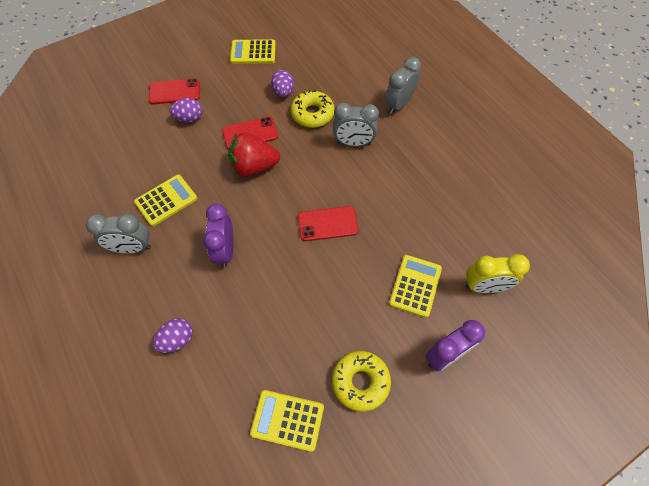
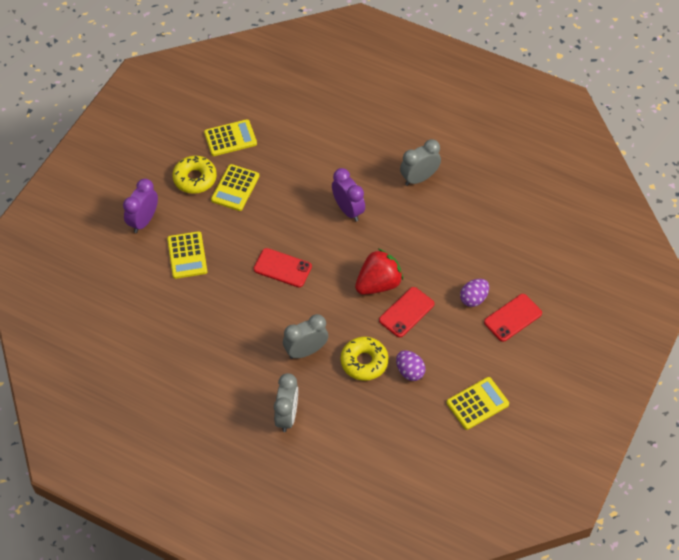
camera: 150 degrees right, 5 degrees down
yellow calculator [134,174,197,226] -> yellow calculator moved to [211,164,259,211]
purple egg [153,318,193,353] -> none
red phone [298,206,359,241] -> red phone turned 60 degrees clockwise [253,248,312,287]
yellow clock [466,254,530,293] -> none

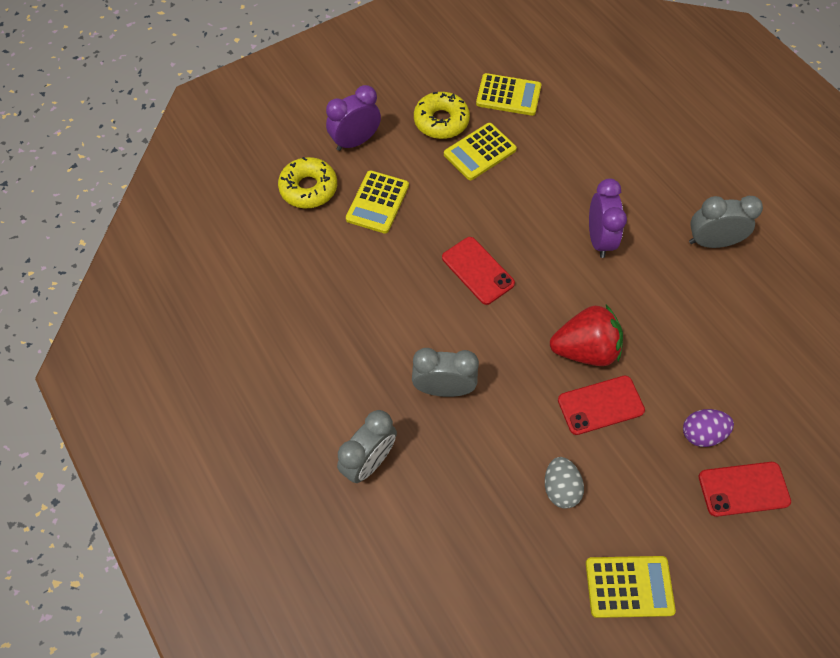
camera: 30 degrees right, 5 degrees up
yellow donut [341,337,388,381] -> yellow donut moved to [278,157,337,208]
purple egg [396,350,426,381] -> grey egg [545,457,584,509]

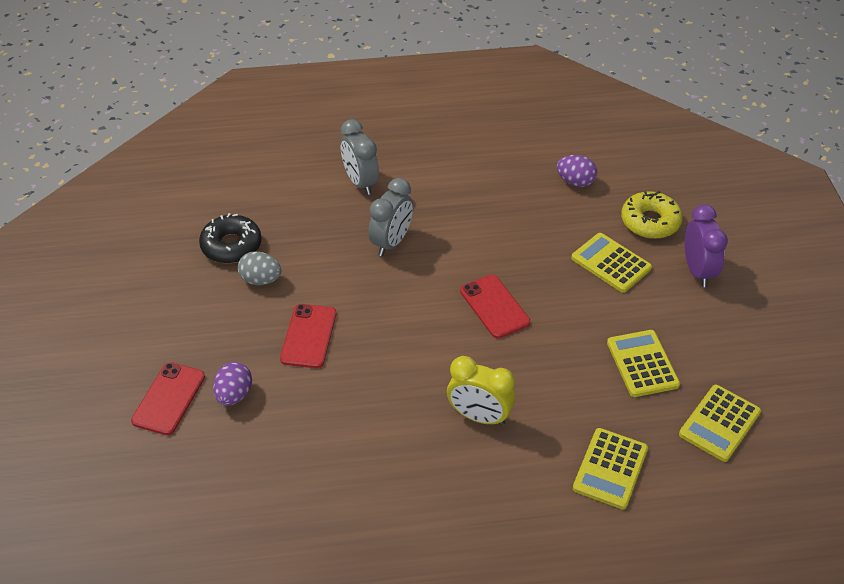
camera: 115 degrees right, 15 degrees down
yellow donut [414,92,470,139] -> none
red phone [442,237,515,305] -> red phone turned 75 degrees clockwise [460,275,530,339]
red strawberry [550,305,623,366] -> none
yellow calculator [586,556,676,618] -> yellow calculator moved to [573,428,648,509]
purple clock [589,178,627,258] -> yellow clock [447,356,515,426]
grey clock [689,196,763,248] -> none
none -> black donut [199,213,262,263]
none -> purple egg [557,155,597,187]

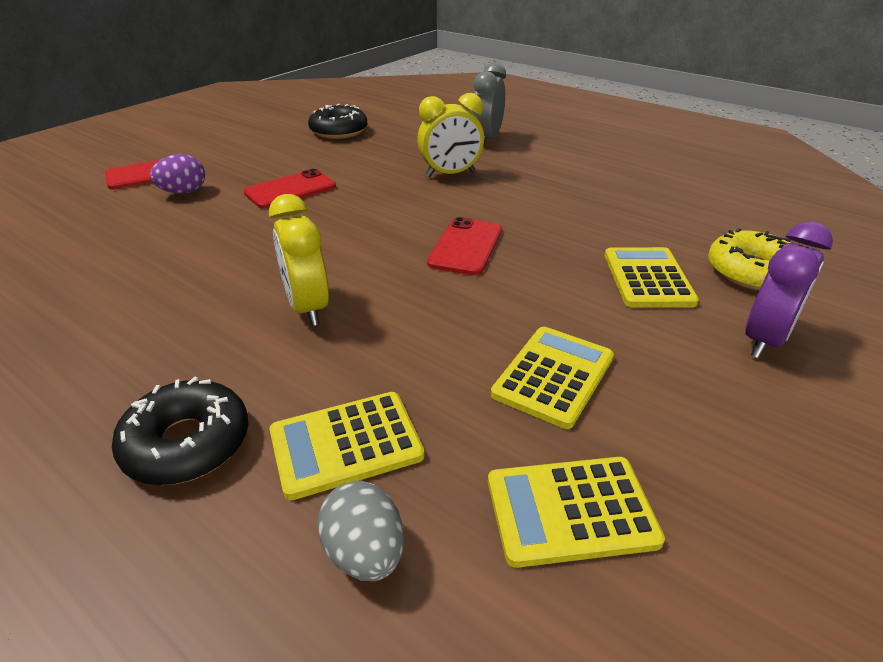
camera: 45 degrees right, 10 degrees down
grey egg [238,251,281,285] -> grey egg moved to [317,481,404,582]
grey clock [368,178,413,256] -> yellow clock [417,93,484,177]
purple egg [557,155,597,187] -> none
none -> black donut [112,377,248,485]

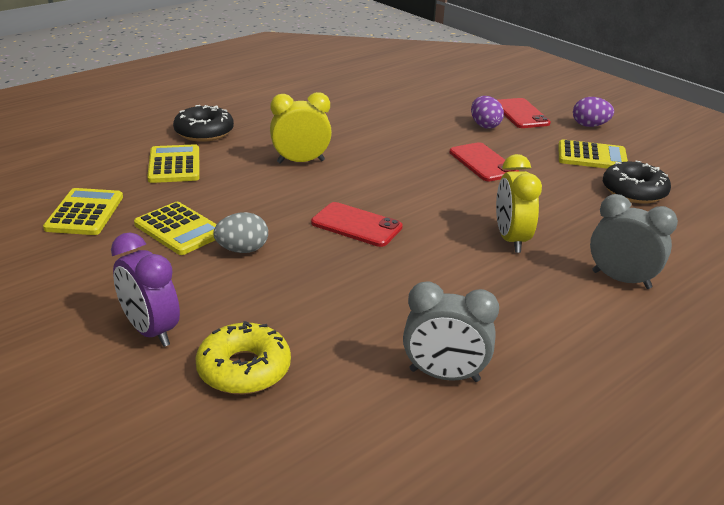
camera: 100 degrees right, 5 degrees down
grey egg [317,481,404,582] -> grey egg moved to [213,212,268,253]
yellow calculator [605,247,699,307] -> yellow calculator moved to [558,139,628,169]
none -> grey clock [403,281,499,382]
none -> purple egg [573,97,614,127]

